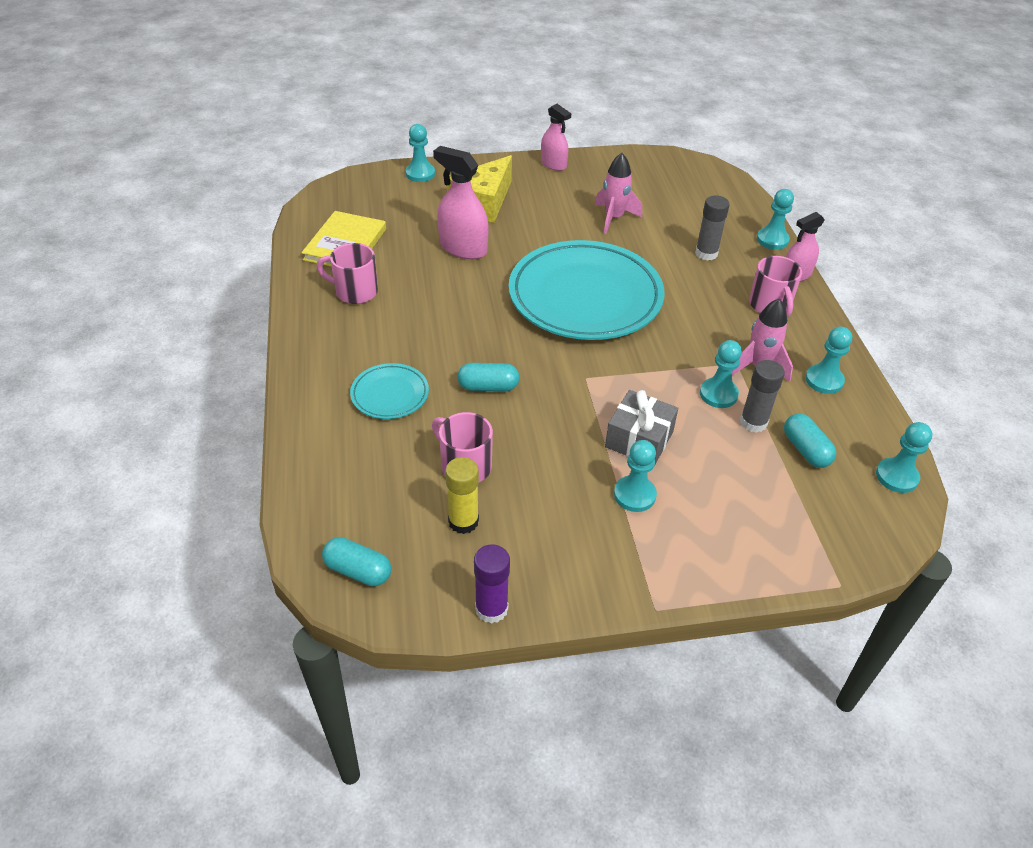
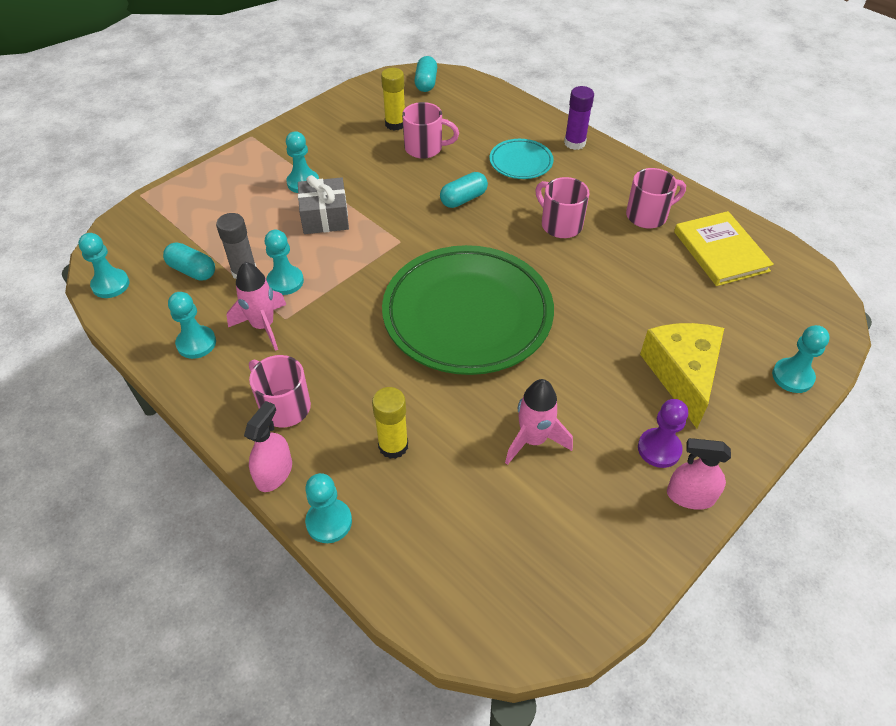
camera: 145 degrees right, 5 degrees up
turquoise capsule [322,537,391,586] -> turquoise capsule turned 75 degrees counterclockwise [414,56,437,92]
pink spray bottle [433,146,488,259] -> none
purple glue stick [474,544,510,624] -> purple glue stick moved to [564,86,594,150]
turquoise plate [509,240,665,340] -> green plate [382,245,554,375]
grey glue stick [695,195,730,261] -> yellow glue stick [372,387,408,459]
none -> pink mug [535,177,589,238]
none -> purple pawn [638,399,688,468]

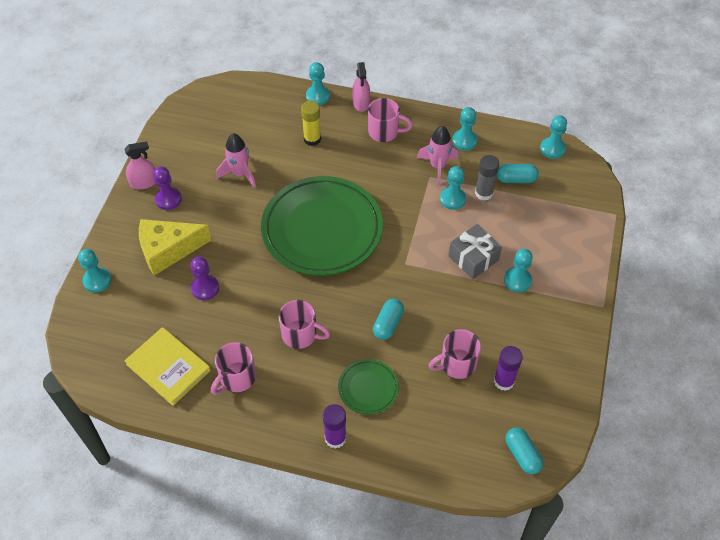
camera: 150 degrees right, 5 degrees up
yellow glue stick [381,68,405,131] -> purple glue stick [494,346,523,391]
turquoise plate [490,139,554,179] -> green plate [338,359,399,415]
yellow cheese [640,323,724,428] -> yellow cheese turned 105 degrees clockwise [139,219,211,276]
none -> purple pawn [191,257,219,300]

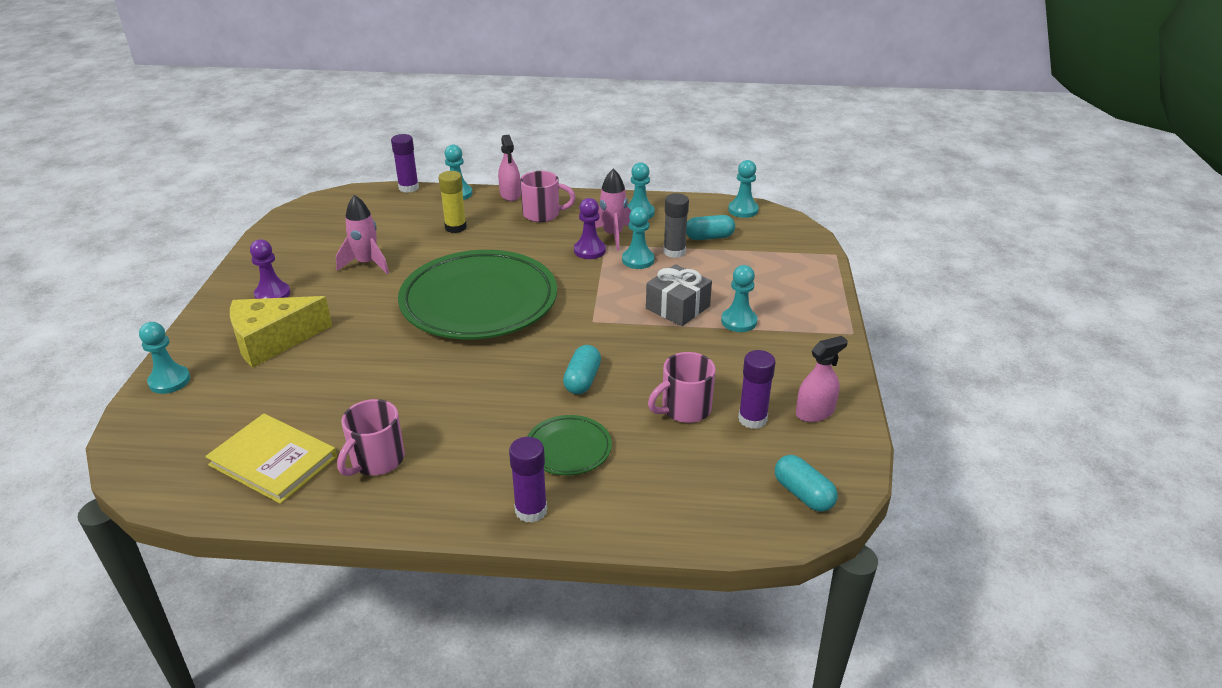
camera: 10 degrees left, 20 degrees down
pink spray bottle [124,141,155,190] -> pink spray bottle moved to [796,336,848,422]
purple pawn [191,257,219,300] -> purple pawn moved to [574,198,606,259]
pink mug [279,300,330,349] -> none
none -> purple glue stick [391,134,419,193]

